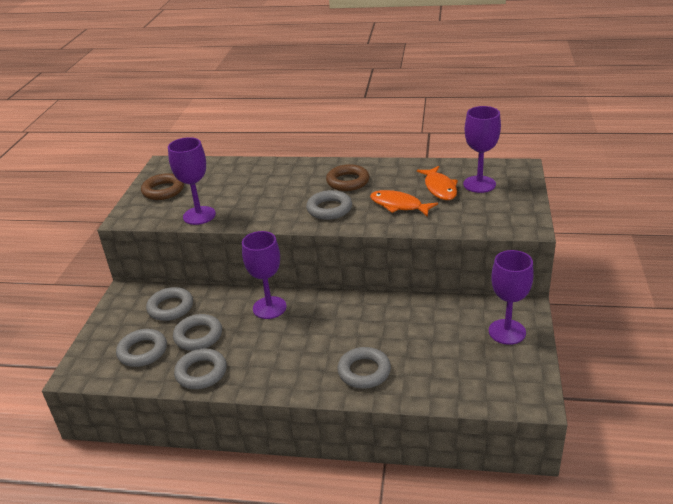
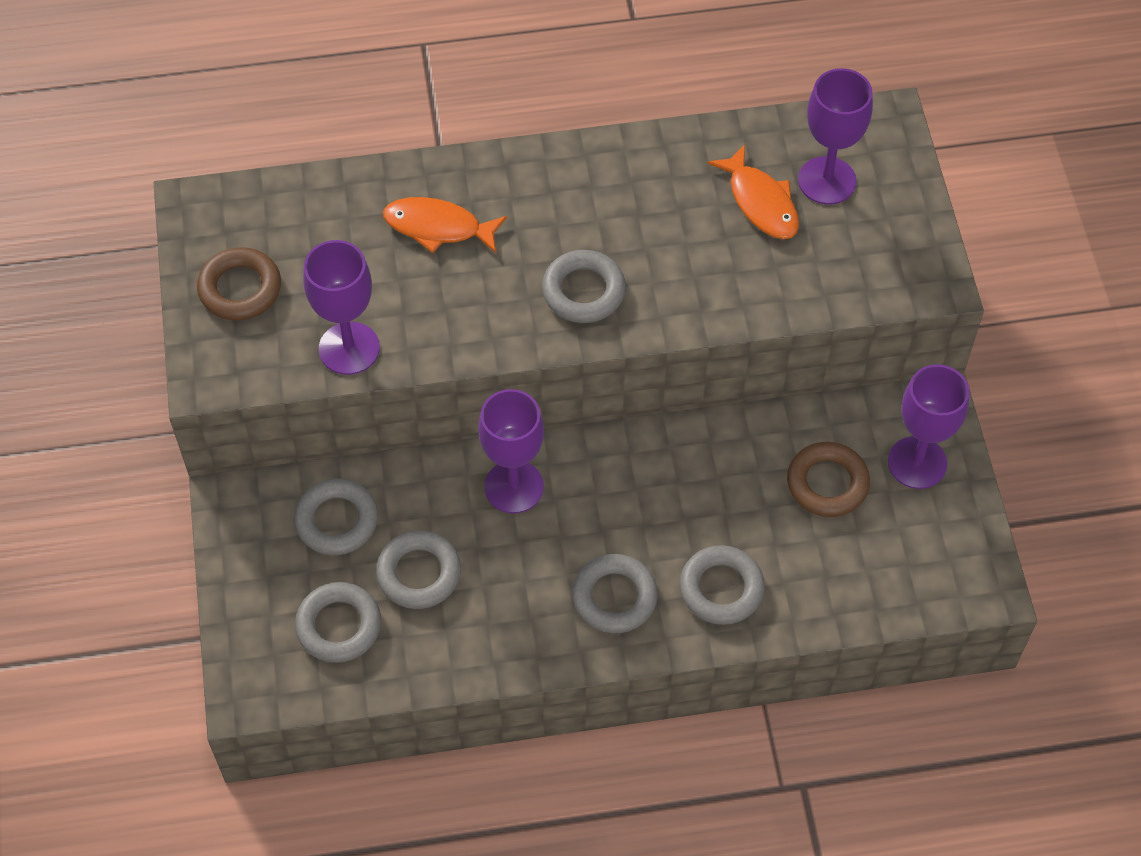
camera: 20 degrees left, 25 degrees up
grey ring [174,349,227,389] -> grey ring moved to [572,554,658,633]
brown ring [326,164,369,191] -> brown ring moved to [787,442,870,517]
orange fish [370,190,438,217] -> orange fish moved to [383,197,507,253]

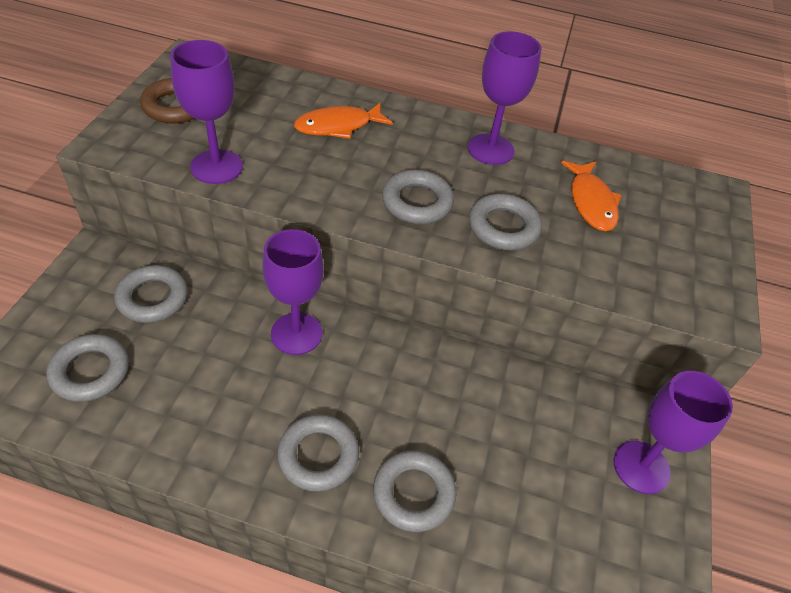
camera: 20 degrees right, 10 degrees down
grey ring [376,530,461,609] -> grey ring moved to [469,194,542,250]
orange fish [383,197,507,253] -> orange fish turned 60 degrees counterclockwise [294,103,393,139]
brown ring [787,442,870,517] -> none
purple goblet [798,68,873,205] -> purple goblet moved to [468,31,541,165]

